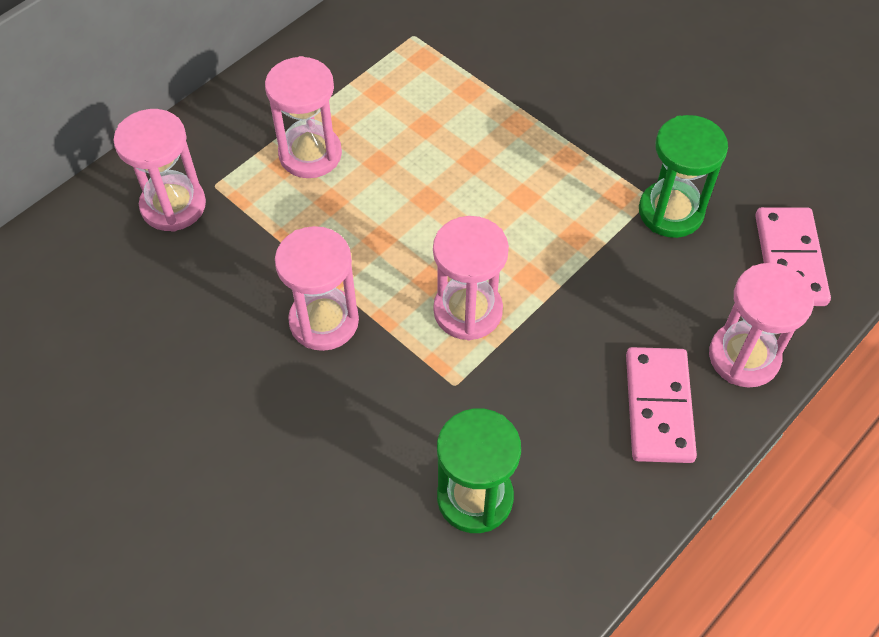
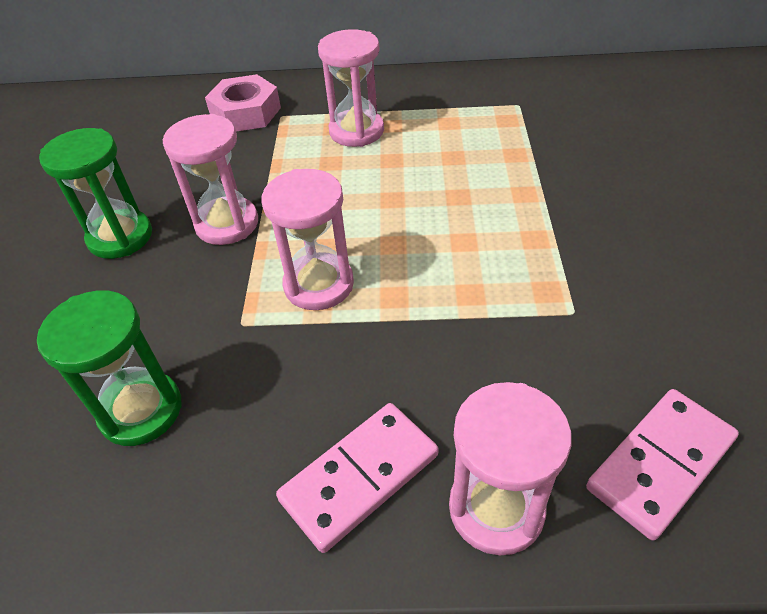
camera: 50 degrees right, 10 degrees down
pink hourglass [113,109,206,232] -> pink nut [205,74,281,132]
green hourglass [639,115,728,238] -> green hourglass moved to [39,128,152,259]

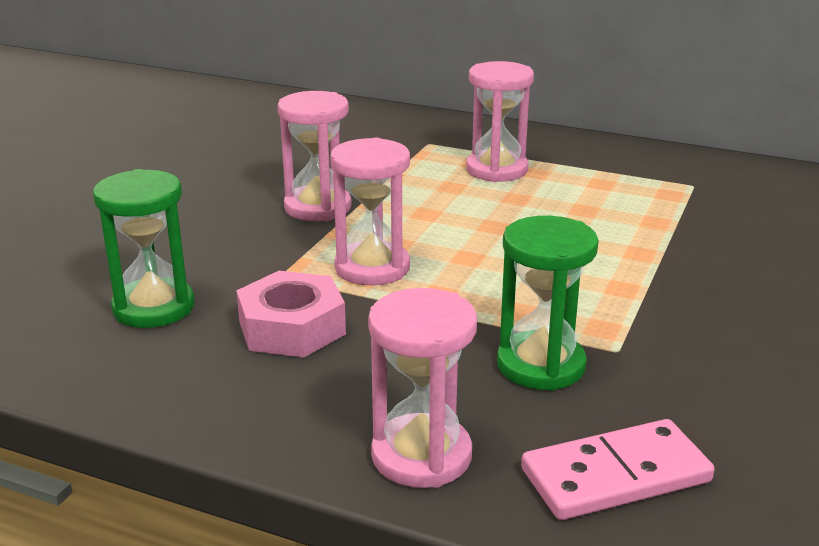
camera: 20 degrees right, 20 degrees down
green hourglass [39,128,152,259] -> green hourglass moved to [497,216,599,391]
pink nut [205,74,281,132] -> pink nut moved to [236,271,346,357]
pink domino [276,403,438,553] -> none

